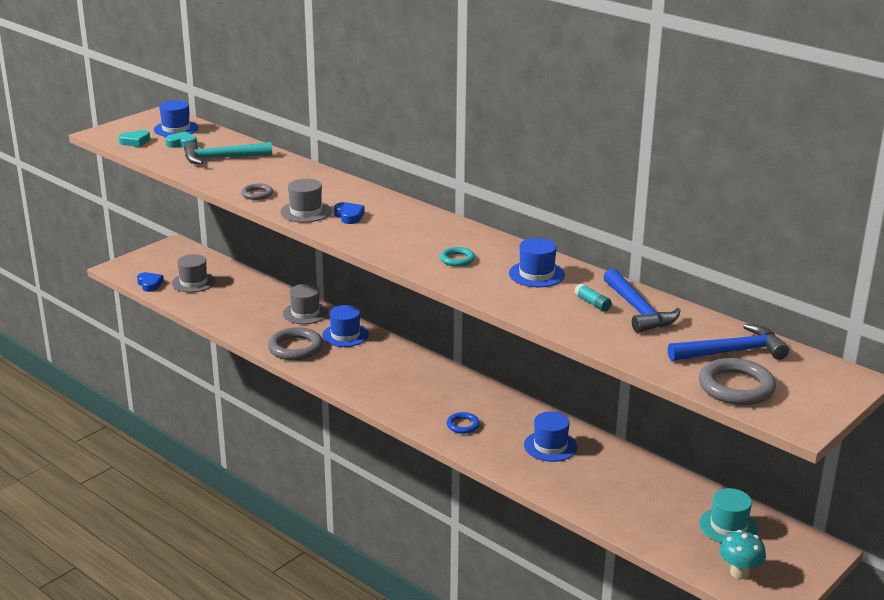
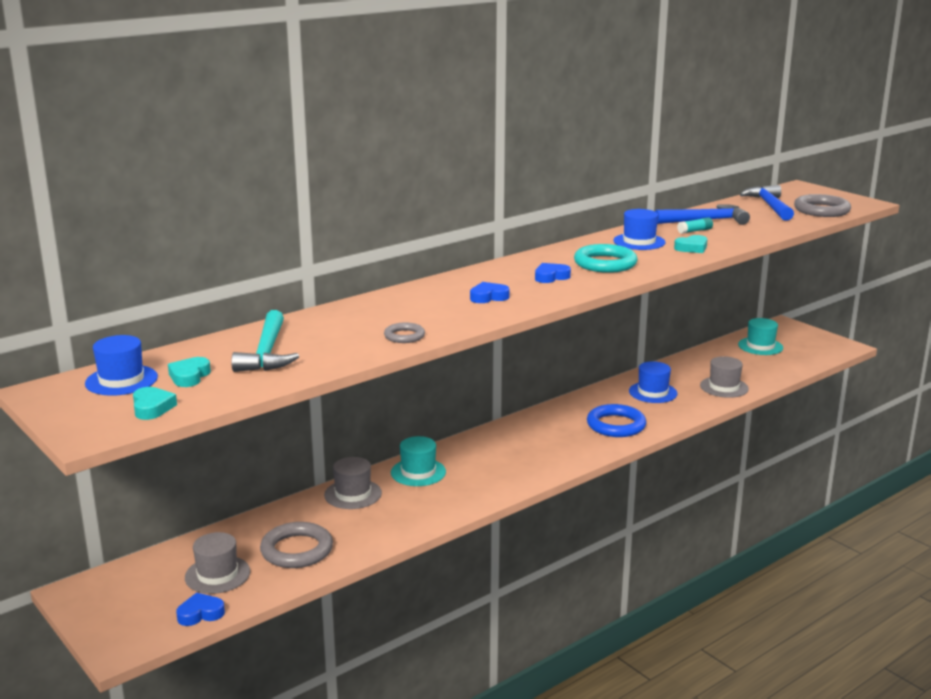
camera: 80 degrees left, 5 degrees down
grey ring [268,327,323,360] -> grey ring moved to [260,522,333,568]
grey hat [280,179,332,223] -> grey hat moved to [700,356,749,398]
blue hat [322,305,369,347] -> turquoise hat [391,436,446,486]
turquoise ring [440,247,475,266] -> turquoise ring [574,244,638,273], size x1.81
blue ring [447,412,480,434] -> blue ring [587,404,646,437], size x1.81
turquoise mushroom [719,530,766,579] -> none
none -> blue heart [535,263,571,283]
none -> turquoise heart [674,235,707,253]

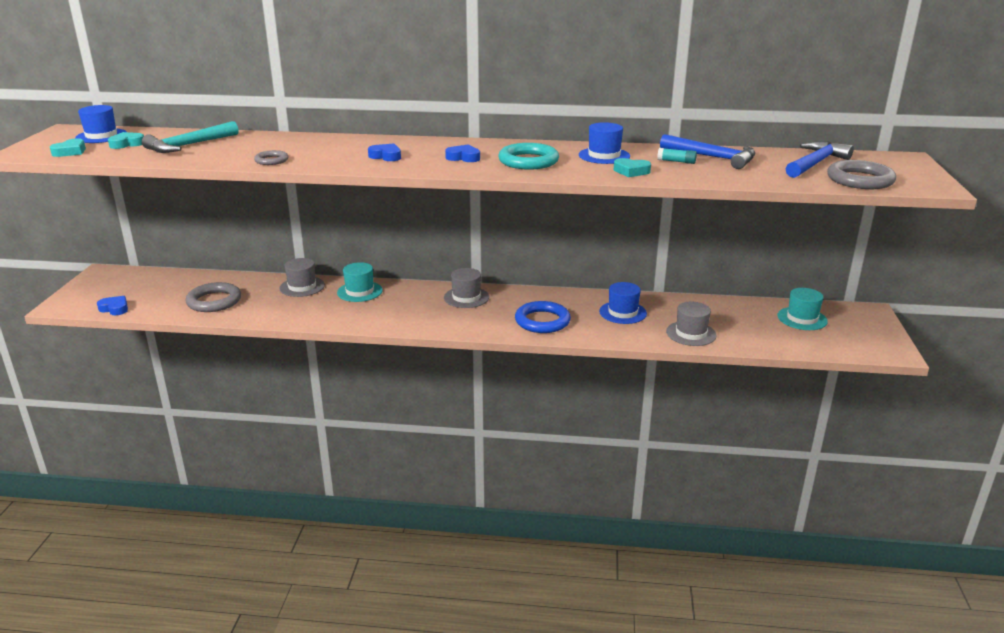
camera: 45 degrees right, 5 degrees up
grey hat [185,532,250,594] -> grey hat moved to [444,268,489,308]

